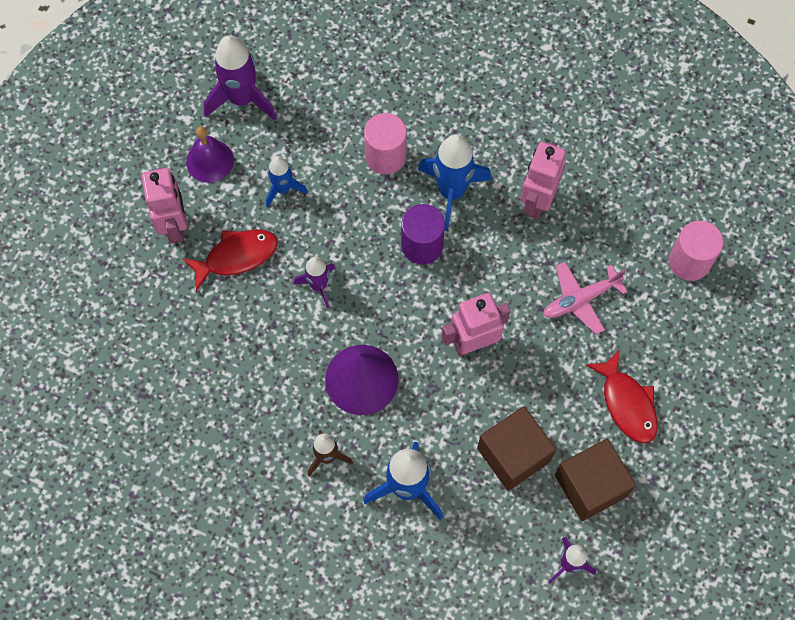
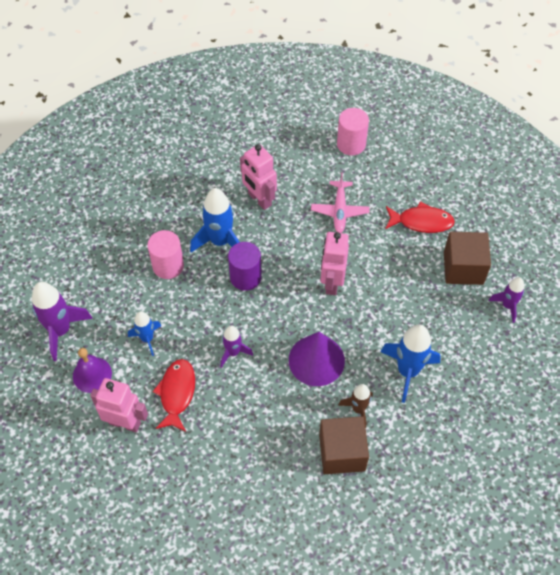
camera: 60 degrees left, 10 degrees down
brown cube [477,406,556,491] -> brown cube moved to [319,416,369,474]

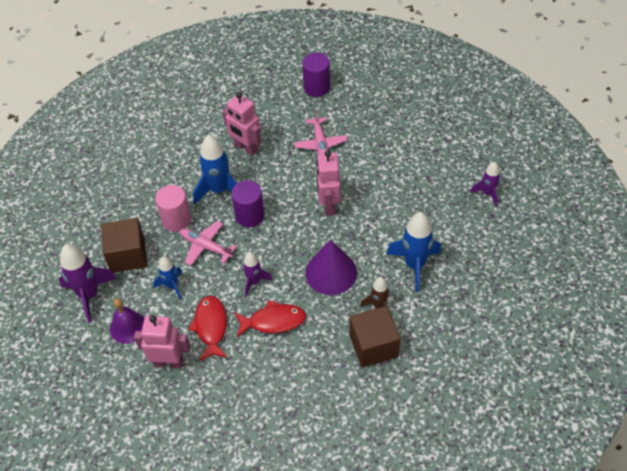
camera: 10 degrees left, 5 degrees down
pink cylinder [337,108,369,155] -> purple cylinder [302,53,330,97]
red fish [385,201,455,233] -> red fish moved to [234,300,306,337]
brown cube [444,232,491,285] -> brown cube moved to [101,218,147,273]
none -> pink plane [180,221,237,266]

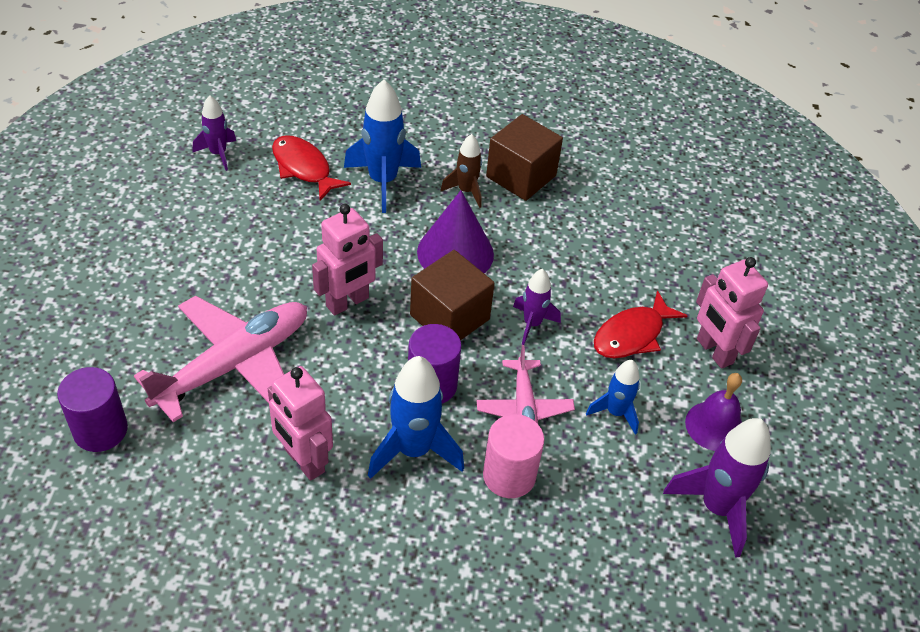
camera: 130 degrees left, 5 degrees down
brown cube [101,218,147,273] -> brown cube moved to [410,250,495,340]
pink robot [223,92,261,156] -> pink robot turned 135 degrees clockwise [268,366,333,481]
red fish [234,300,306,337] -> red fish moved to [272,135,351,201]
pink plane [294,110,347,154] -> pink plane [134,296,307,422], size x1.77

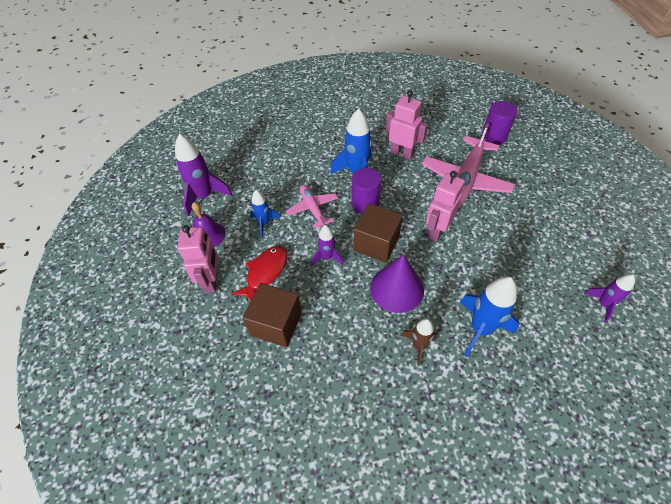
camera: 165 degrees right, 5 degrees up
red fish [272,135,351,201] -> none
pink cylinder [483,414,544,498] -> none
brown cube [486,114,563,201] -> brown cube moved to [243,283,302,347]
pink robot [696,257,768,369] -> pink robot turned 45 degrees clockwise [178,225,218,293]

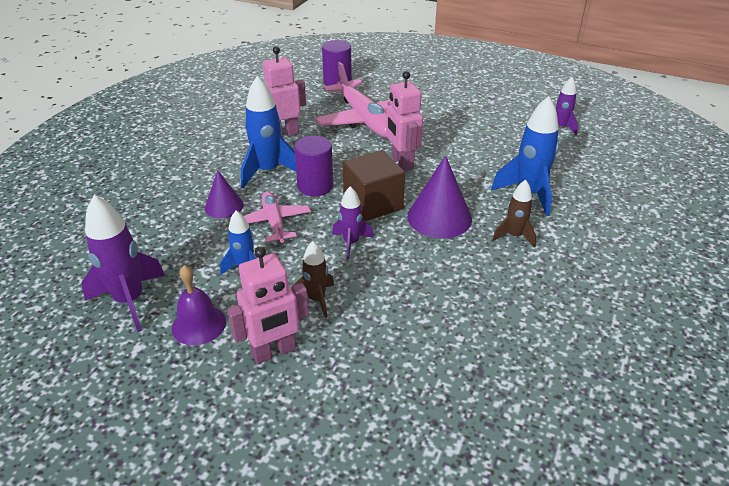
camera: 55 degrees left, 15 degrees down
pink robot [178,225,218,293] -> pink robot turned 120 degrees clockwise [227,247,309,364]
red fish [232,246,287,301] -> brown rocket [291,241,334,318]
brown cube [243,283,302,347] -> none
pink plane [286,185,338,228] -> pink plane turned 60 degrees clockwise [244,191,311,243]
none -> purple cone [205,170,244,218]

